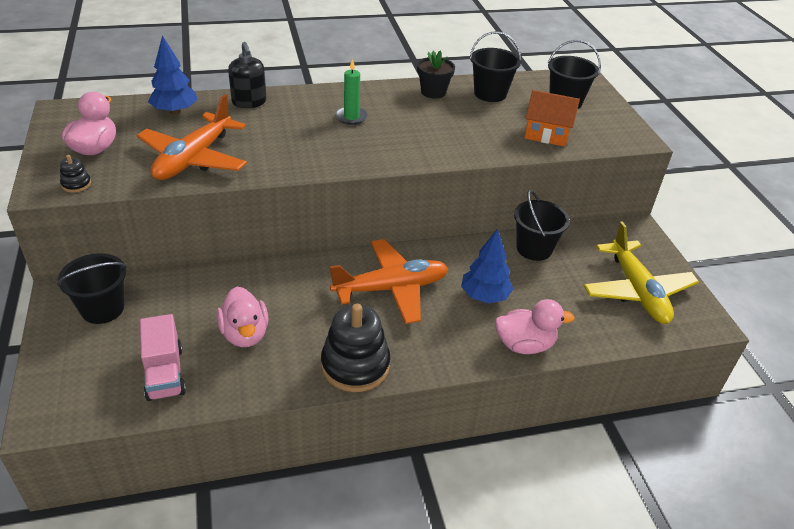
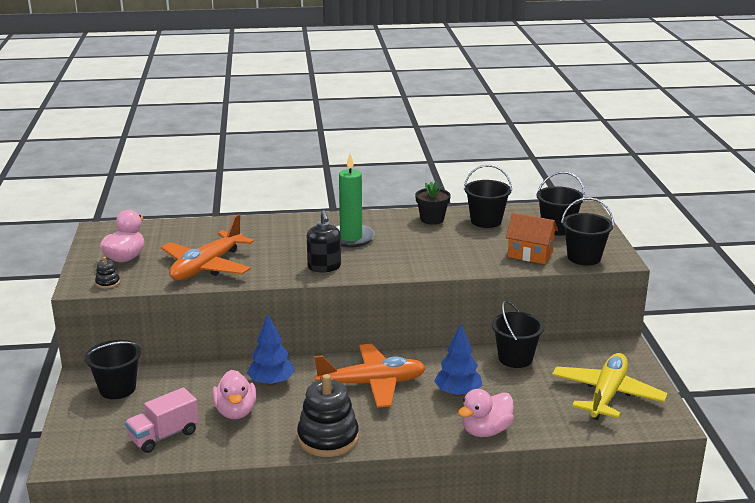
camera: 10 degrees right, 15 degrees down
pink truck [140,314,186,401] -> pink truck turned 60 degrees clockwise [125,388,199,453]
blue tree [148,35,198,115] -> blue tree moved to [247,314,295,386]
black soap dispenser [228,42,267,108] -> black soap dispenser moved to [307,210,341,272]
green candle [335,59,368,125] -> green candle [335,154,375,248], size x1.60
pink duck [495,299,575,354] -> pink duck turned 135 degrees clockwise [458,389,514,437]
yellow plane [583,221,699,324] -> yellow plane turned 150 degrees counterclockwise [552,353,667,420]
none -> black bucket [561,197,614,265]

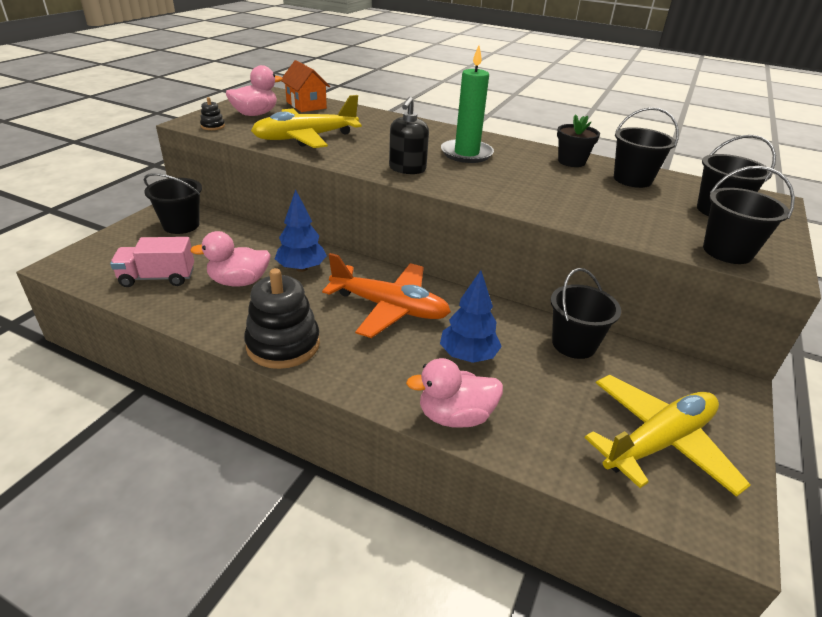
camera: 30 degrees right, 10 degrees up
orange plane [161,214,254,280] -> yellow plane [251,95,362,148]
pink duck [212,370,257,419] -> pink duck turned 60 degrees clockwise [190,231,271,287]
orange house [506,213,558,264] -> orange house moved to [282,60,330,112]

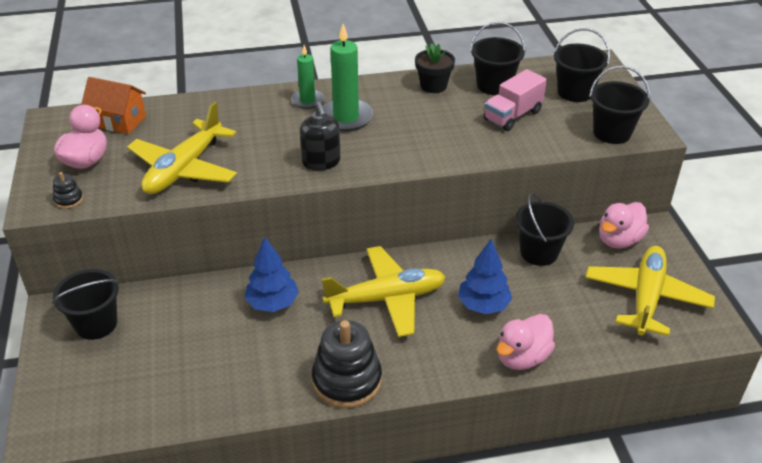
camera: 35 degrees left, 5 degrees up
pink truck [110,237,194,287] -> pink truck moved to [484,69,547,131]
pink duck [190,231,271,287] -> pink duck moved to [599,202,649,248]
orange plane [322,253,451,338] -> yellow plane [322,246,445,337]
none -> green candle [291,45,324,109]

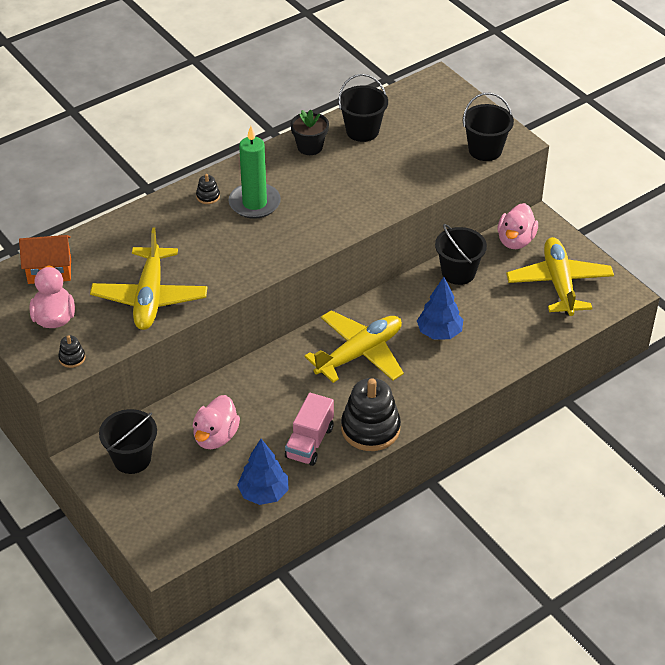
camera: 25 degrees left, 5 degrees up
blue tree [244,237,299,312] -> blue tree moved to [237,439,289,505]
green candle [291,45,324,109] -> black stacking toy [196,174,220,204]
black soap dispenser [300,102,341,171] -> none
pink truck [484,69,547,131] -> pink truck moved to [285,393,334,466]
pink duck [497,314,555,370] -> pink duck moved to [193,395,240,449]
black bucket [554,28,610,102] -> none

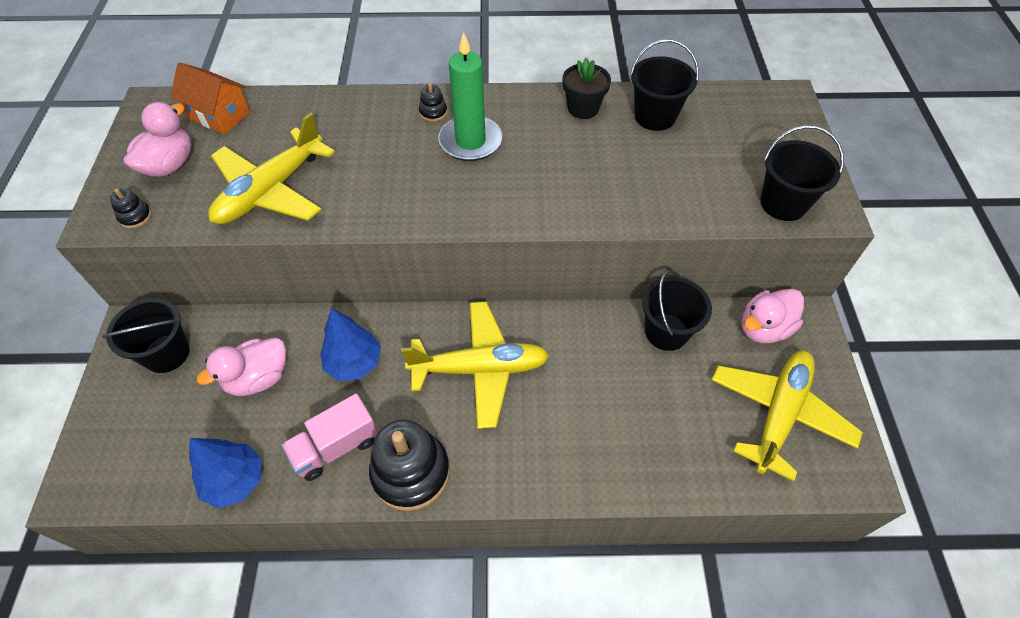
camera: 35 degrees right, 10 degrees up
blue tree [417,277,463,340] -> blue tree moved to [320,308,381,381]

